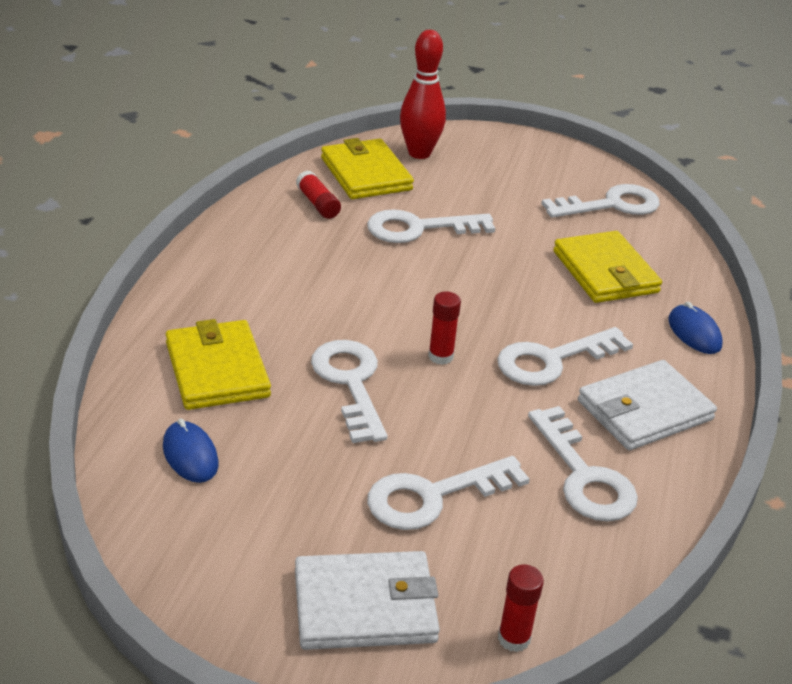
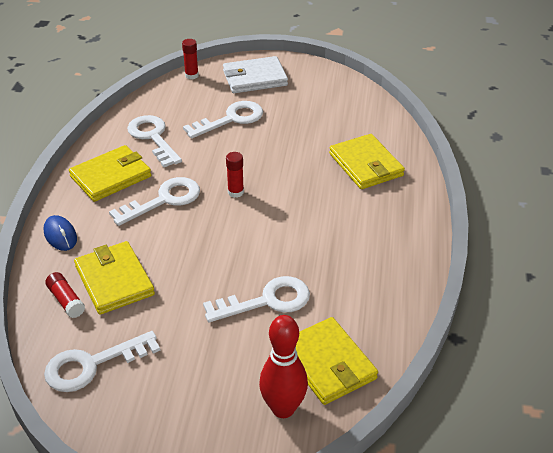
camera: 175 degrees right, 5 degrees up
blue mouse [163,418,219,483] -> none
red glue stick [296,171,341,219] -> red glue stick moved to [45,272,85,318]
white key [311,340,388,443] -> none
white wallet [578,360,717,450] -> yellow wallet [69,145,151,202]

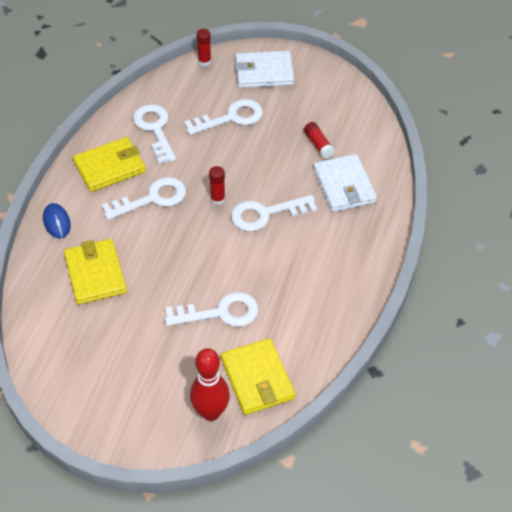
camera: 10 degrees right, 10 degrees up
white key [44,331,160,392] -> white key moved to [231,195,317,231]
red glue stick [45,272,85,318] -> red glue stick moved to [304,122,335,159]
yellow wallet [329,134,405,189] -> white wallet [313,154,377,212]

